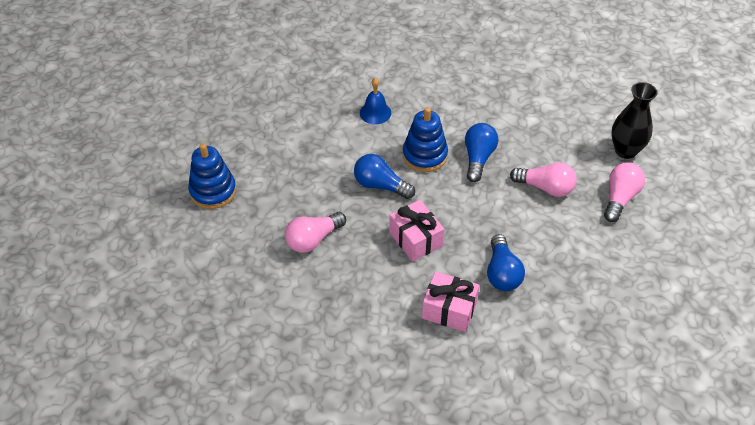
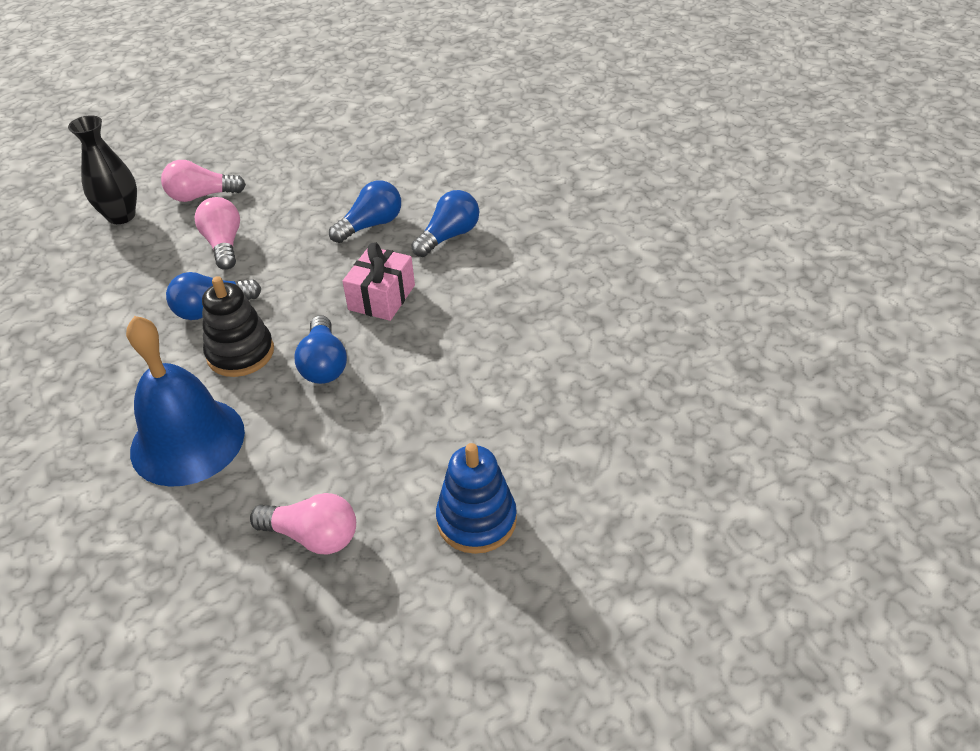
camera: 125 degrees left, 5 degrees down
pink light bulb [285,212,346,253] -> pink light bulb moved to [250,493,356,555]
blue bell [360,78,391,124] -> blue bell [126,316,245,487], size x2.10
blue stacking toy [403,107,448,172] -> black stacking toy [202,276,274,377]
pink gift [422,271,479,332] -> blue light bulb [411,190,479,257]

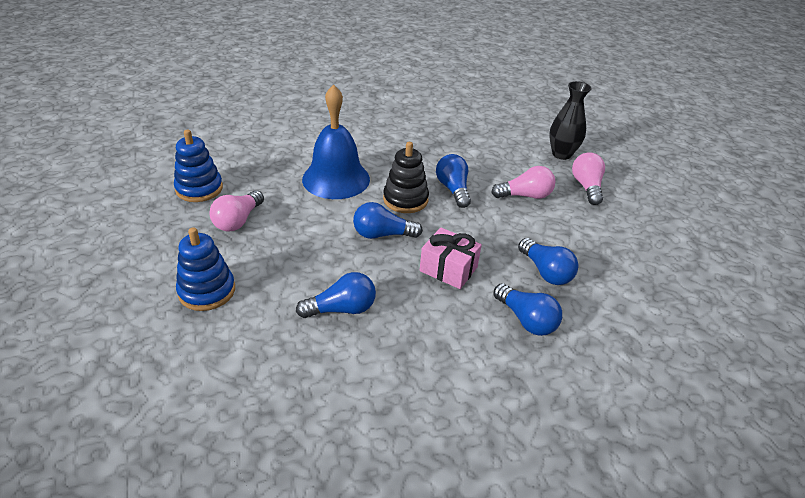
camera: 95 degrees right, 5 degrees down
none -> blue stacking toy [174,130,223,202]
none -> blue light bulb [296,272,376,318]

